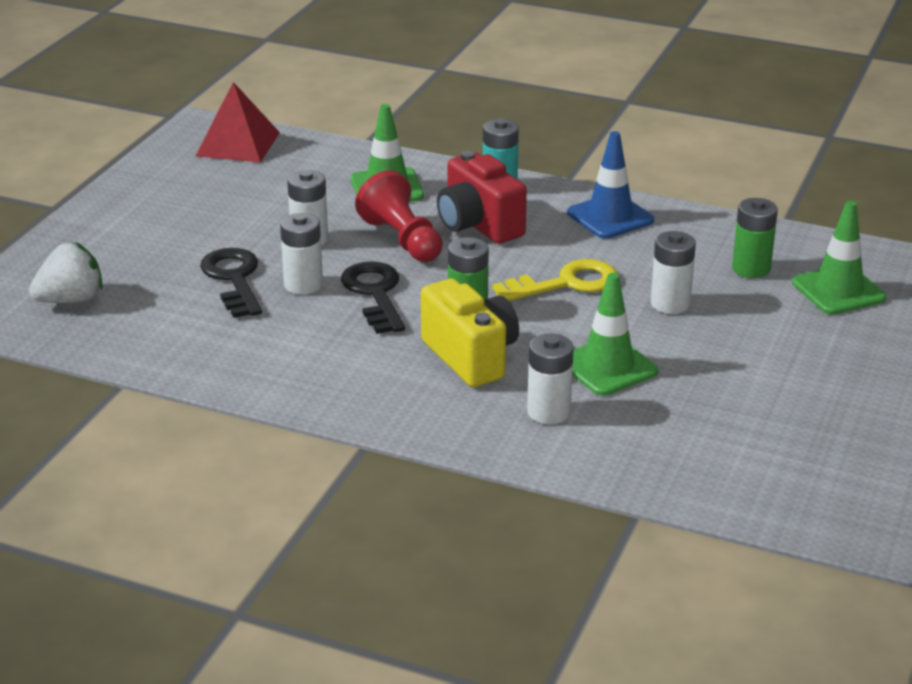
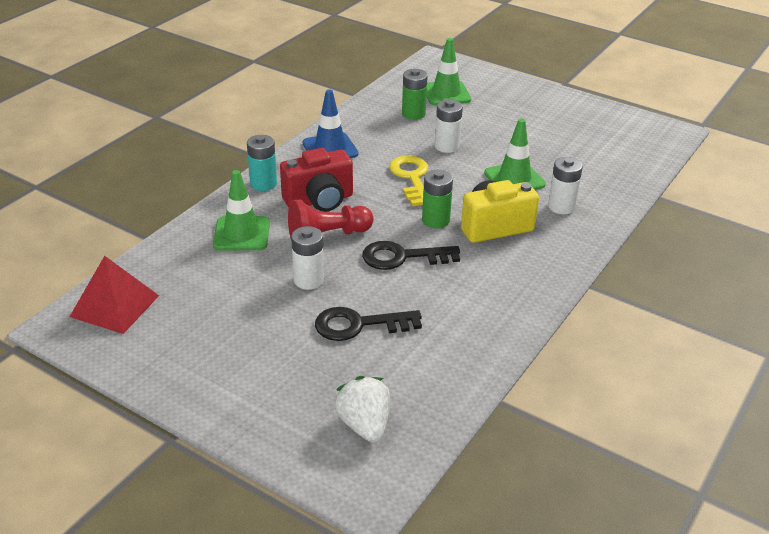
camera: 80 degrees left, 5 degrees up
white battery [280,213,323,295] -> none

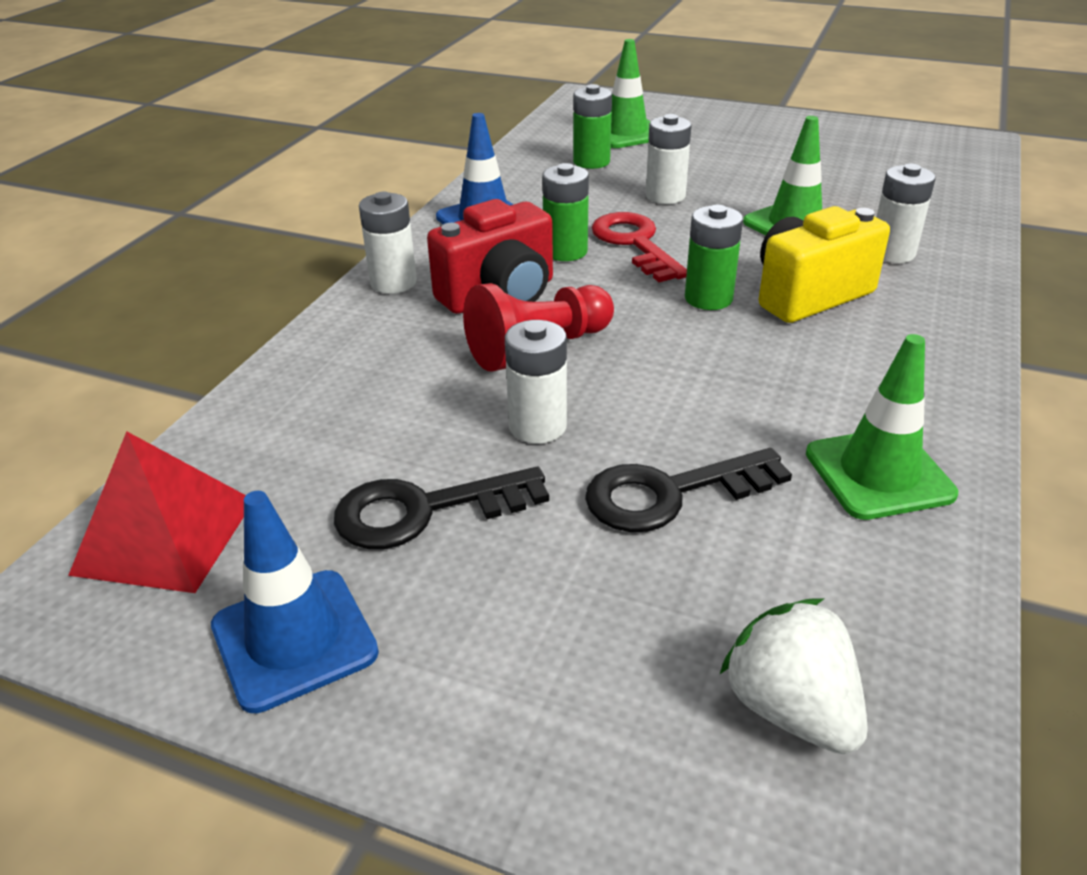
camera: 10 degrees left, 0 degrees up
green traffic cone [213,170,270,250] -> green traffic cone moved to [806,334,958,520]
turquoise battery [247,135,277,191] -> white battery [359,192,417,294]
black key [362,241,460,270] -> black key moved to [334,467,549,549]
yellow key [389,156,428,206] -> red key [591,212,687,282]
none -> blue traffic cone [211,491,379,713]
none -> green battery [542,163,589,261]

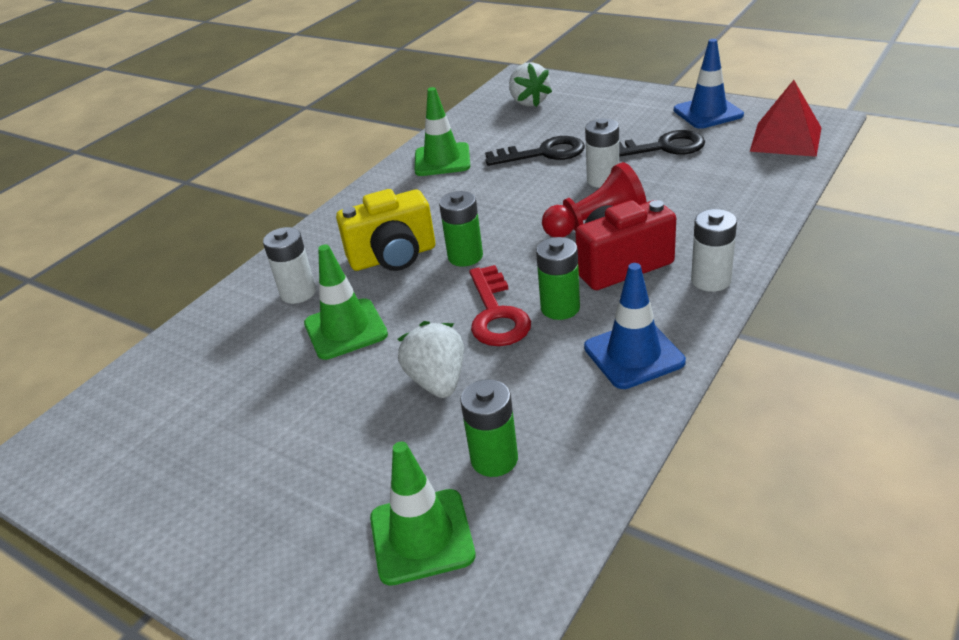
camera: 165 degrees left, 0 degrees up
white battery [646,114,691,204] -> white strawberry [397,321,464,398]

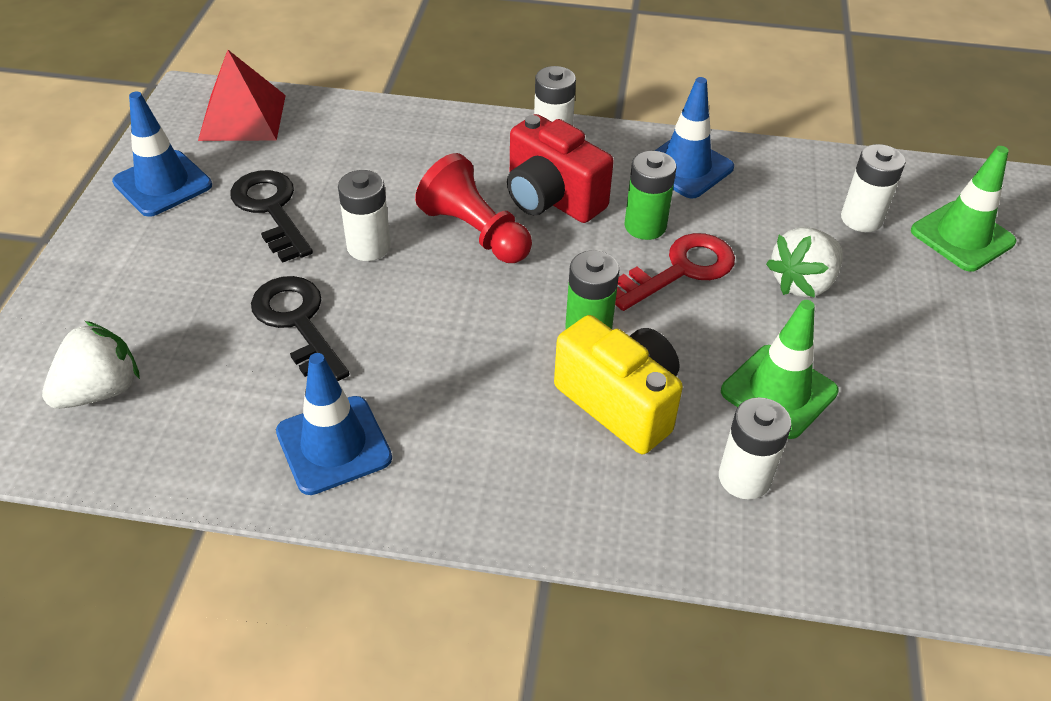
camera: 120 degrees left, 10 degrees up
green traffic cone [415,87,470,176] -> blue traffic cone [276,353,392,495]
green battery [460,379,518,477] -> white battery [841,144,905,232]

